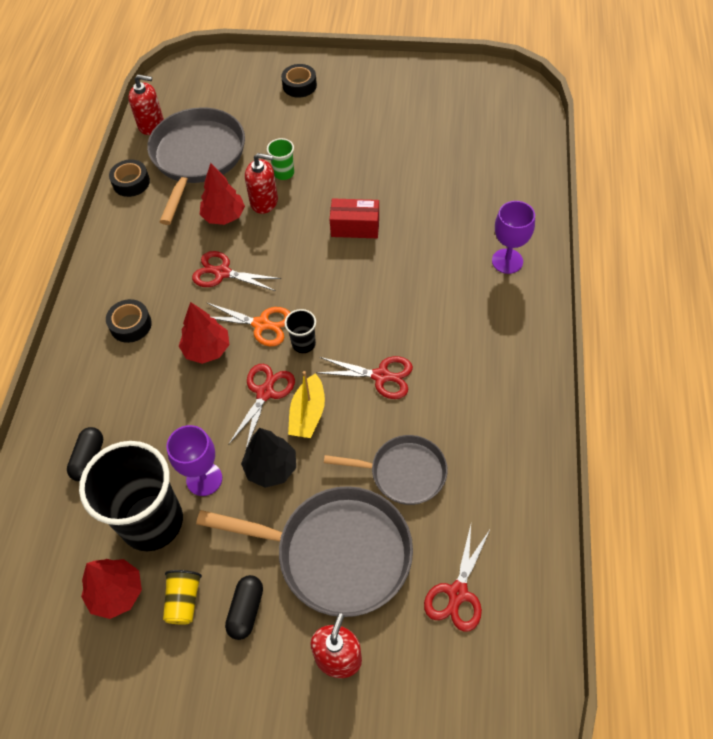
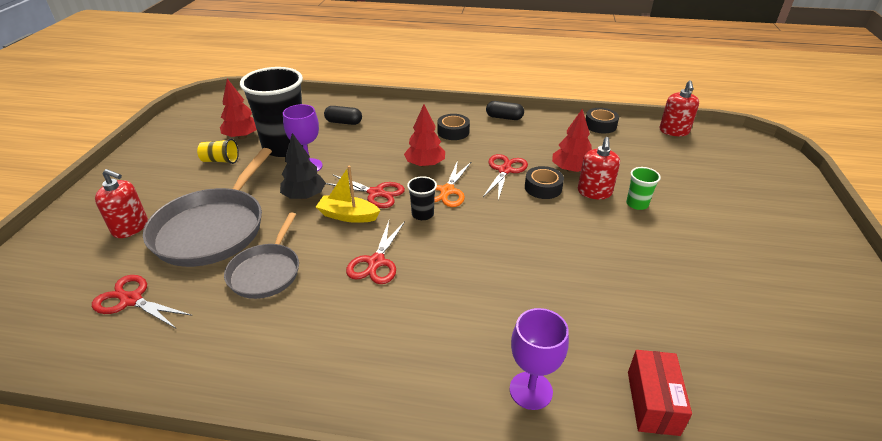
camera: 90 degrees right, 20 degrees down
grey pan [147,107,245,225] -> none
black capsule [225,575,263,640] -> black capsule moved to [486,101,524,120]
black tape [281,64,317,98] -> black tape moved to [525,166,564,199]
red box [329,198,379,238] -> red box moved to [628,350,692,436]

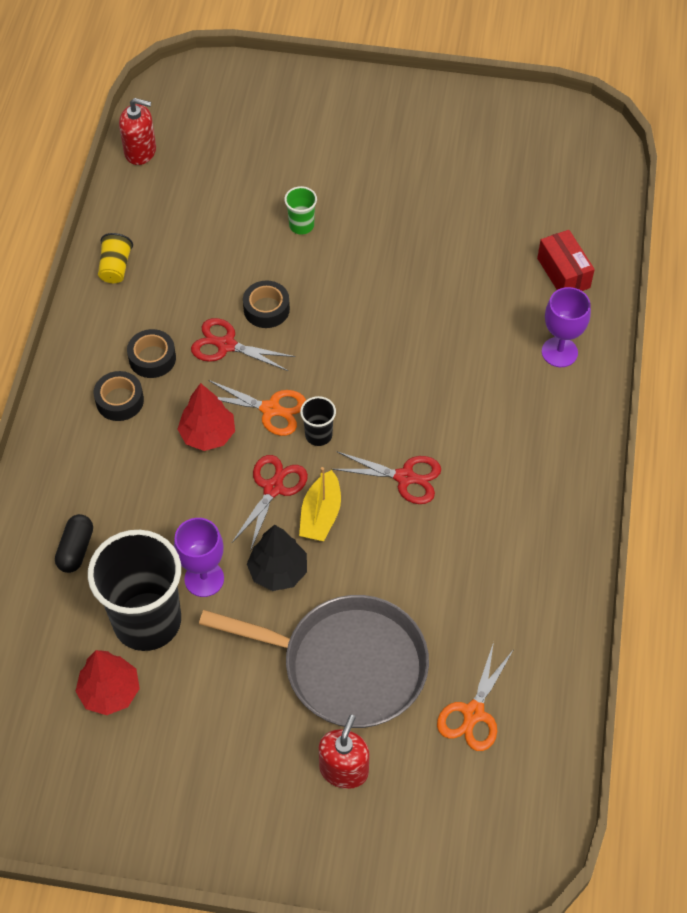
camera: 90 degrees left, 20 degrees up
red scissors [92,275,192,328] -> orange scissors [437,642,514,751]
yellow cup [197,138,239,164] -> yellow cup moved to [98,233,133,283]
grey pan [224,213,299,299] -> none
black capsule [486,101,524,120] -> none
red tree [552,109,592,173] -> none
red soap dispenser [578,137,620,199] -> none
black tape [586,108,619,133] -> black tape moved to [127,329,176,378]
red box [628,350,692,436] -> red box turned 60 degrees clockwise [537,230,595,291]

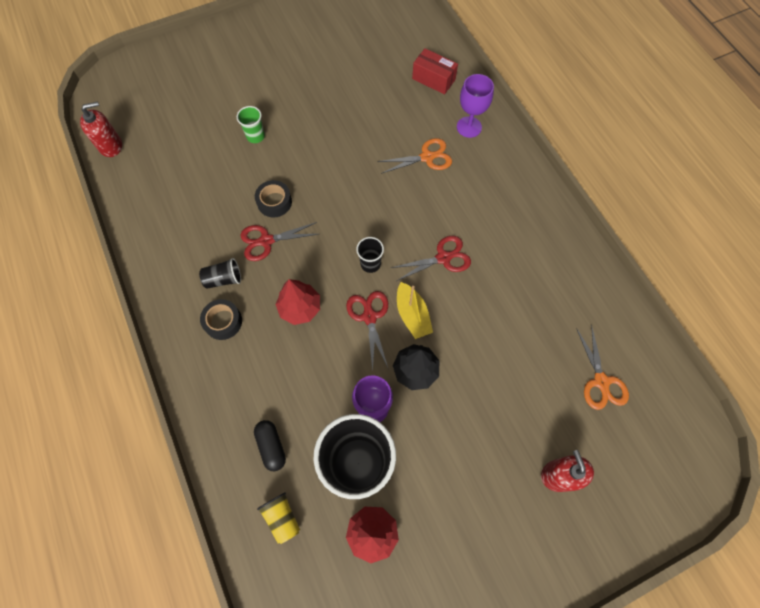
camera: 35 degrees left, 10 degrees up
yellow cup [98,233,133,283] -> yellow cup moved to [257,492,300,544]
black tape [127,329,176,378] -> black cup [199,258,241,289]
grey pan [199,595,429,728] -> none
orange scissors [208,380,306,436] -> orange scissors moved to [377,138,452,174]

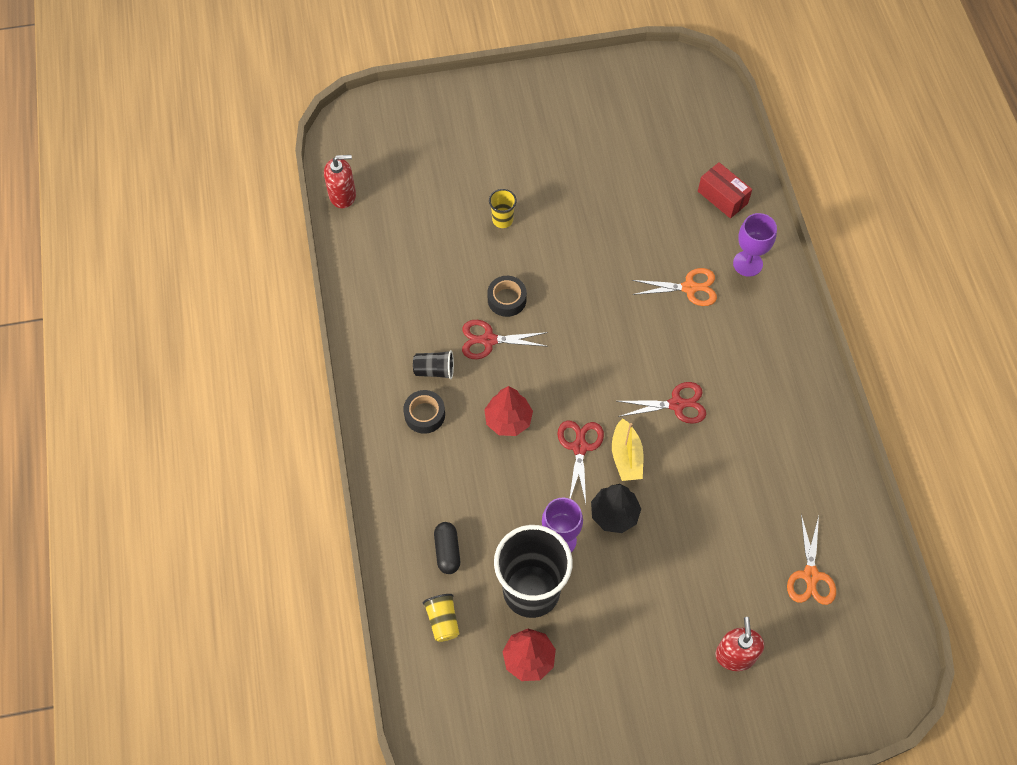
camera: 15 degrees right, 5 degrees down
green cup [237,106,265,143] -> yellow cup [489,189,517,228]
black cup [356,237,384,273] -> none

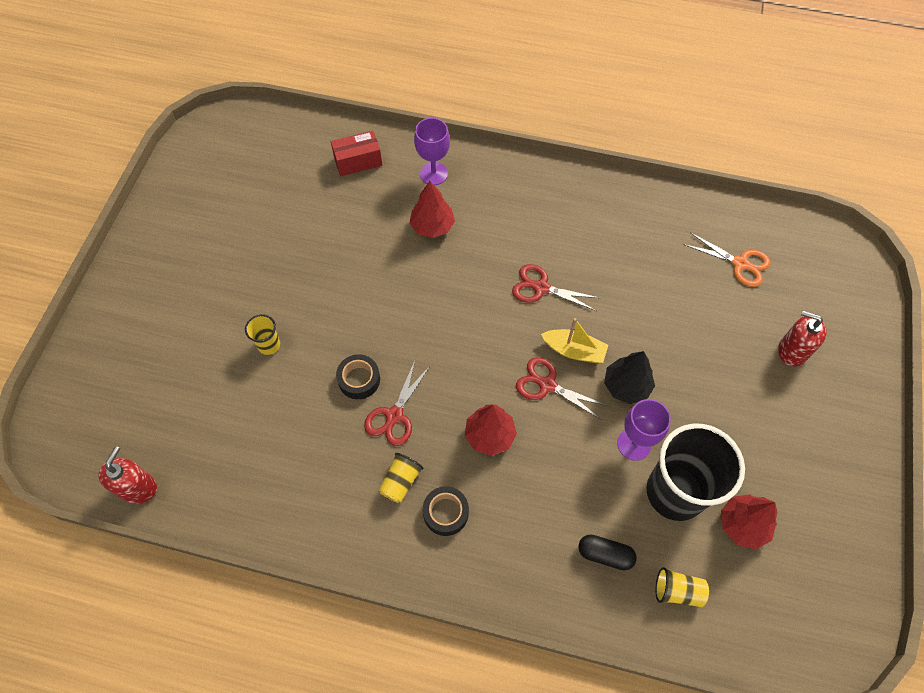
camera: 65 degrees left, 0 degrees up
black cup [413,350,454,379] -> yellow cup [379,453,424,503]
red scissors [617,382,706,424] -> red scissors turned 90 degrees counterclockwise [512,264,600,311]
orange scissors [632,268,717,306] -> red tree [410,181,455,238]

